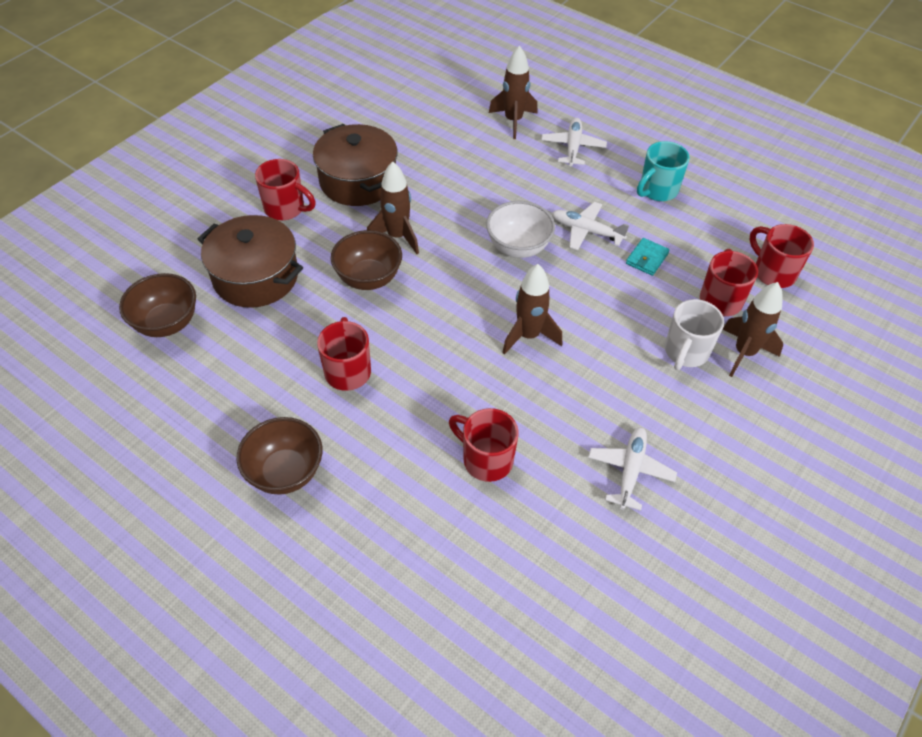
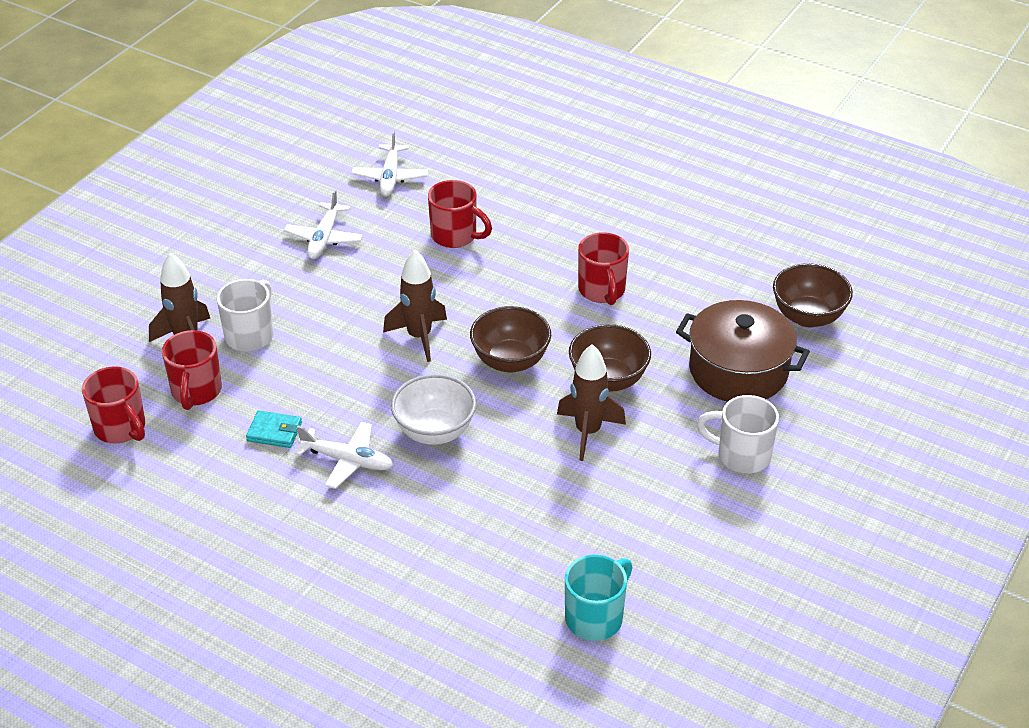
camera: 175 degrees right, 10 degrees down
brown bowl [237,417,323,495] -> brown bowl moved to [470,306,551,373]
red mug [255,159,316,220] -> white mug [697,395,779,473]
brown pot [313,124,398,206] -> none
brown rocket [489,45,538,139] -> none
white plane [541,118,607,166] -> white plane moved to [351,130,428,197]
turquoise wallet [626,238,670,276] -> turquoise wallet turned 75 degrees clockwise [246,410,302,448]
turquoise mug [637,141,690,201] -> turquoise mug moved to [565,555,633,641]

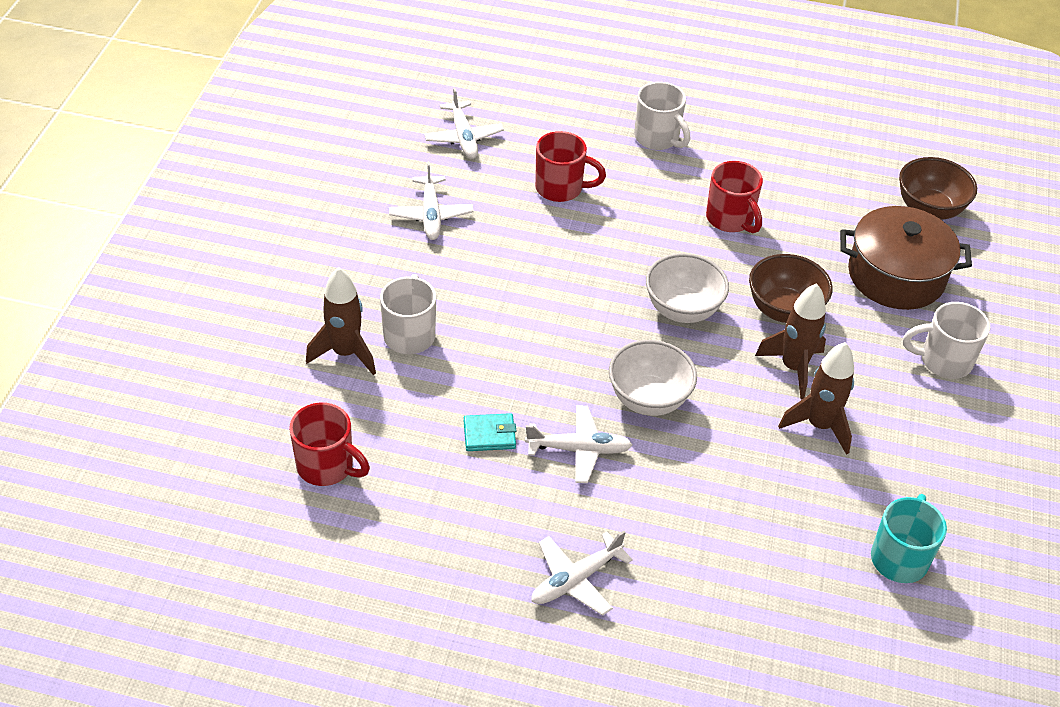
camera: 20 degrees left, 5 degrees up
red mug [162,330,222,410] -> none
brown rocket [383,250,447,362] -> brown rocket moved to [778,342,854,455]
brown bowl [470,306,551,373] -> white bowl [646,253,729,323]
none -> white plane [531,531,633,616]
none -> white mug [634,82,690,150]

